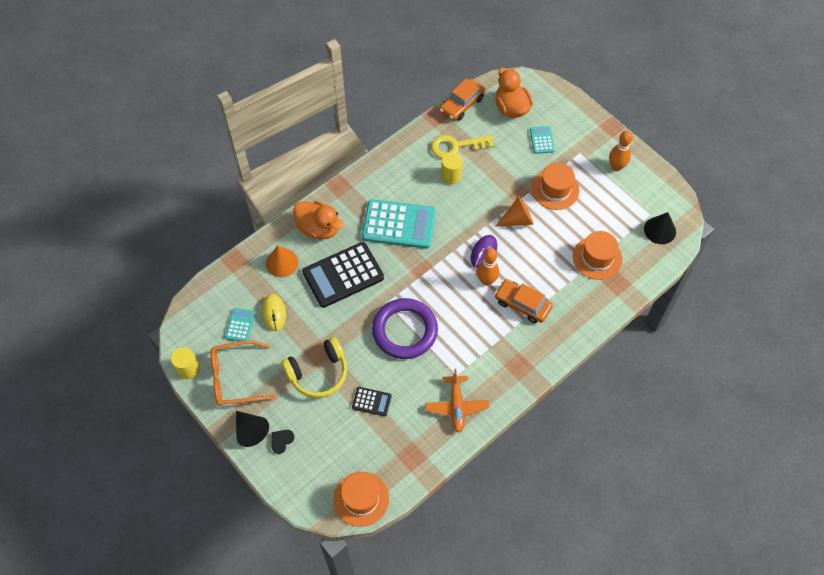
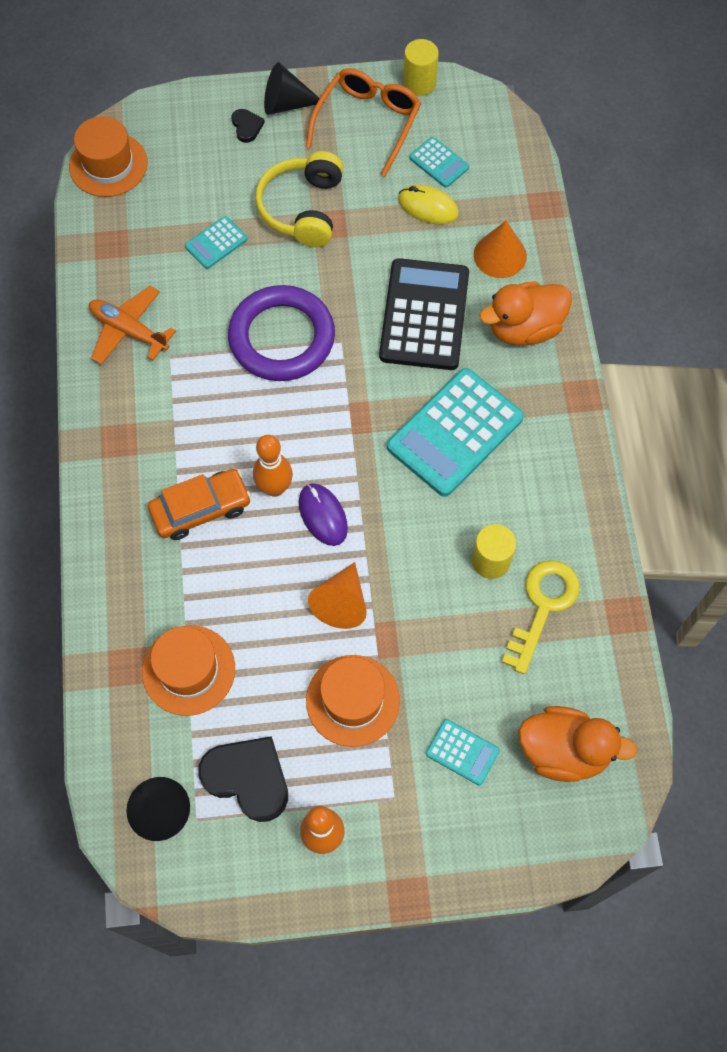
camera: 125 degrees right, 5 degrees up
black calculator [352,387,392,416] -> turquoise calculator [185,216,247,269]
orange car [440,78,485,121] -> none
none -> black heart [198,736,288,822]

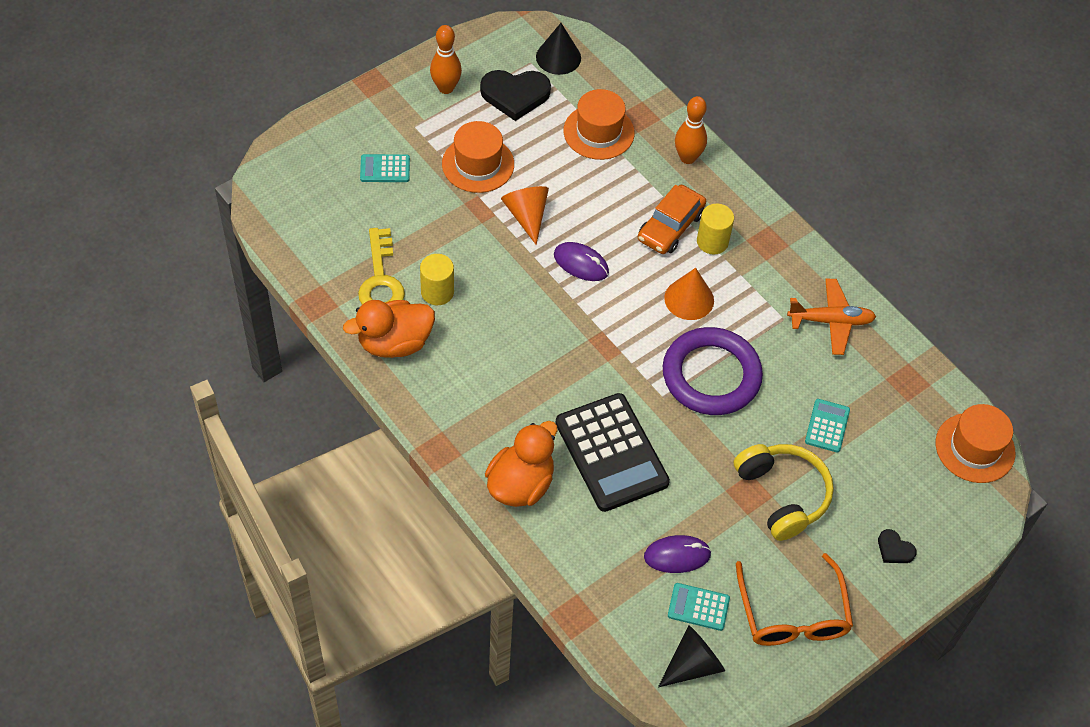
camera: 145 degrees right, 10 degrees down
orange bowling pin [253,435,293,497] -> orange bowling pin moved to [675,96,707,164]
black cone [264,62,325,115] -> black cone moved to [658,625,725,688]
turquoise calculator [387,368,524,497] -> none
yellow mouse [398,184,459,224] -> purple mouse [644,535,711,573]
yellow cylinder [403,39,439,96] -> yellow cylinder moved to [697,204,734,254]
orange cone [474,221,527,278] -> orange cone moved to [664,268,714,320]
orange duck [518,706,638,782] -> orange duck moved to [343,300,435,358]

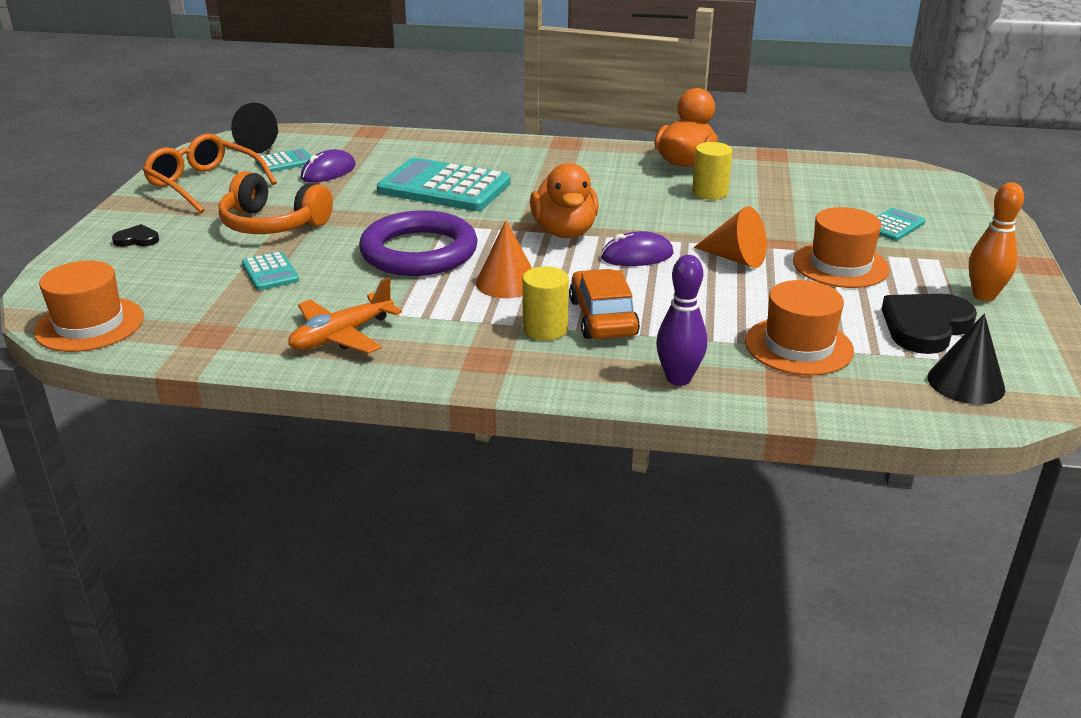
camera: 140 degrees right, 25 degrees down
yellow key [358,228,405,305] -> none
orange duck [485,421,557,507] -> orange duck moved to [530,163,599,238]
black calculator [555,393,670,512] -> turquoise calculator [377,158,511,211]
orange bowling pin [675,96,707,164] -> purple bowling pin [656,255,707,386]
yellow headphones [734,444,834,541] -> orange headphones [219,171,333,234]

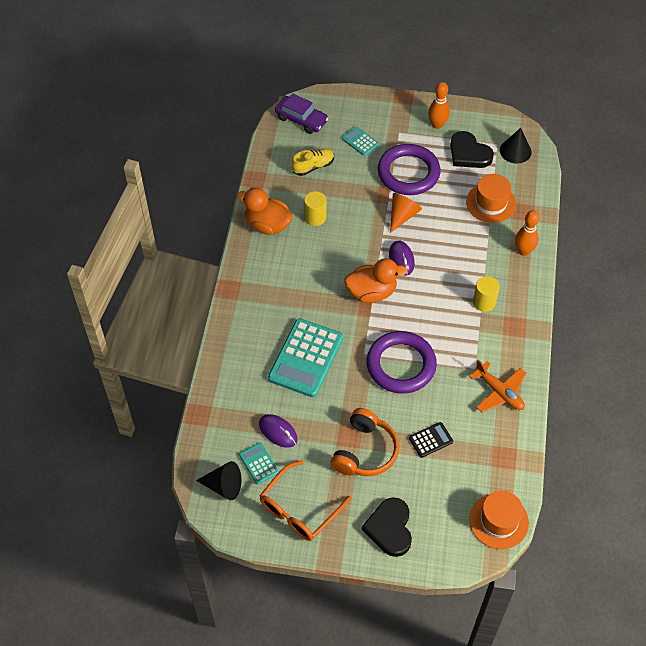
camera: 90 degrees left, 25 degrees up
black heart [112,224,159,247] -> black heart [362,497,412,557], size x2.02
turquoise calculator [242,251,299,290] -> black calculator [409,422,453,458]
orange cone [476,220,532,298] -> none
orange car [569,269,640,339] -> none
purple bowling pin [656,255,707,386] -> orange bowling pin [515,210,539,256]
orange hat [793,207,890,288] -> purple ring [378,144,440,195]
none -> purple car [275,93,328,134]
none -> yellow shoe [292,149,334,176]

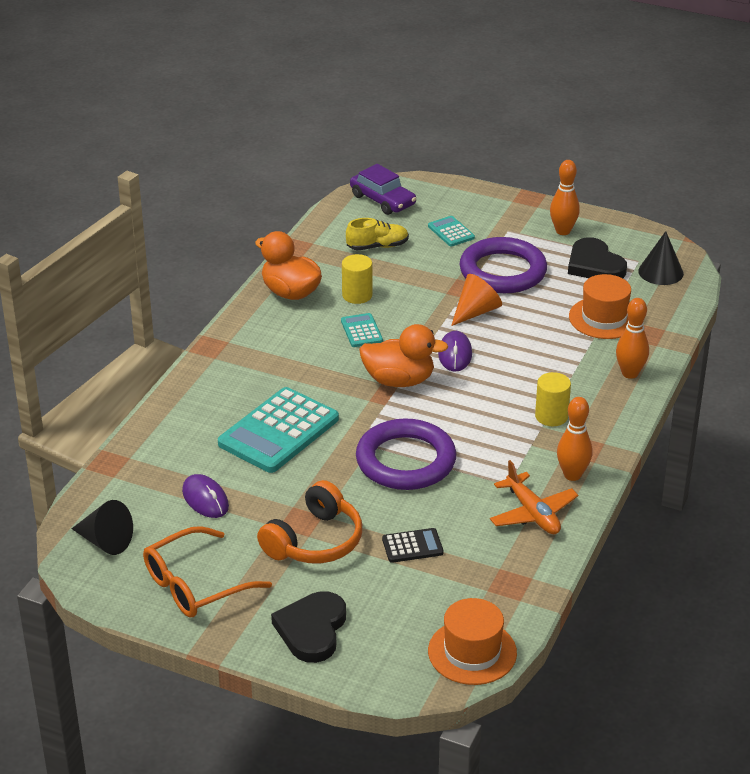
camera: 15 degrees right, 20 degrees down
turquoise calculator [239,443,279,484] -> turquoise calculator moved to [341,313,383,347]
none -> orange bowling pin [557,397,592,481]

